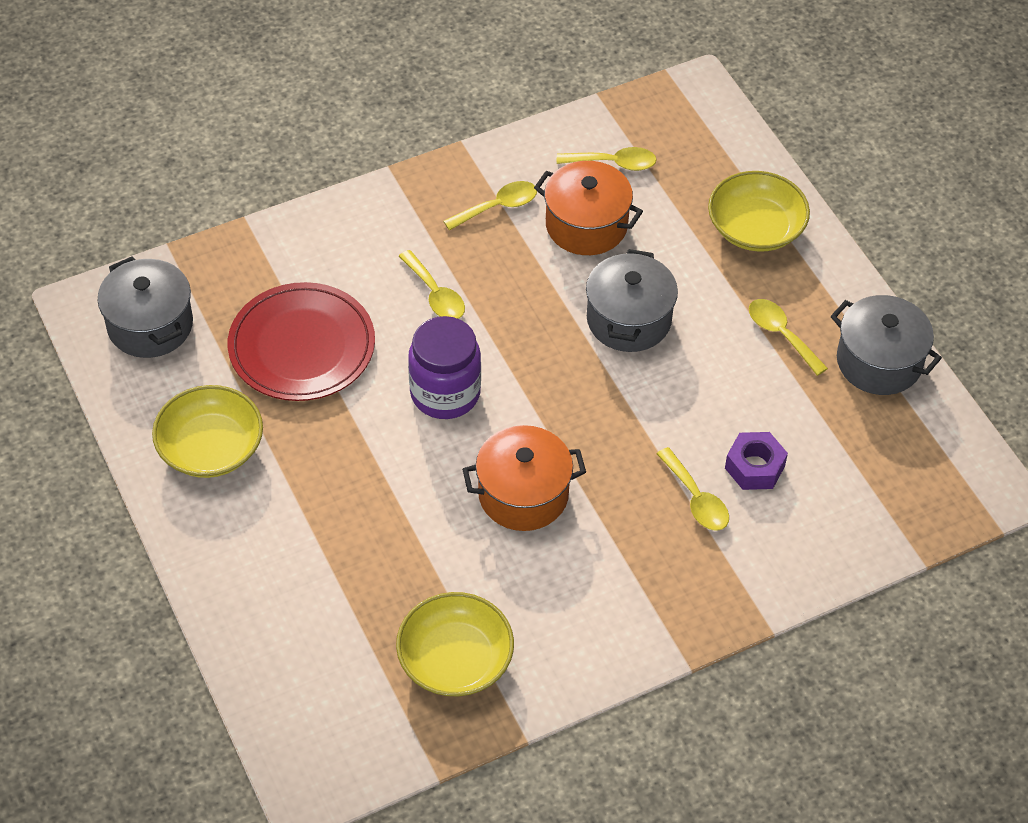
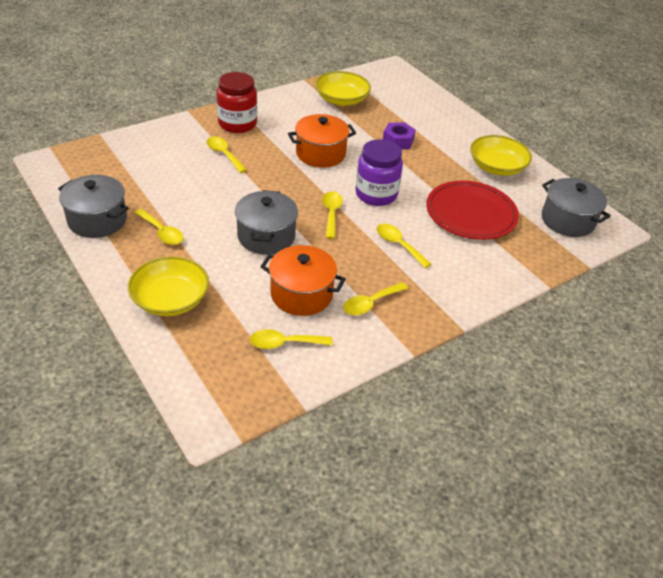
camera: 170 degrees right, 10 degrees down
purple nut [725,432,788,490] -> purple nut moved to [383,122,416,150]
none -> red jar [216,72,257,133]
none -> yellow spoon [322,191,343,239]

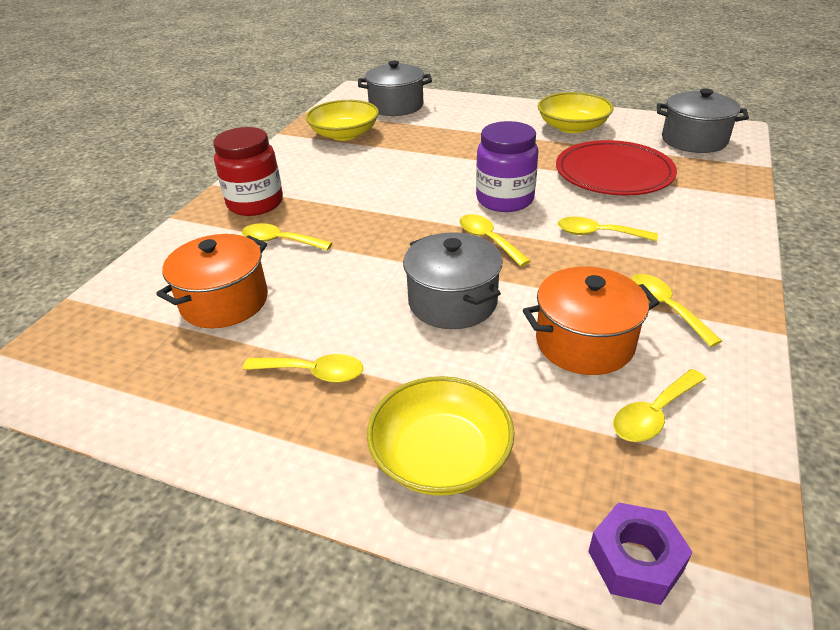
camera: 30 degrees left, 5 degrees down
grey pot [58,175,129,238] -> grey pot moved to [358,61,432,116]
orange pot [288,114,356,168] -> orange pot moved to [156,234,268,328]
yellow spoon [343,282,408,315] -> yellow spoon turned 135 degrees clockwise [630,274,722,347]
purple nut [383,122,416,150] -> purple nut moved to [588,502,693,605]

